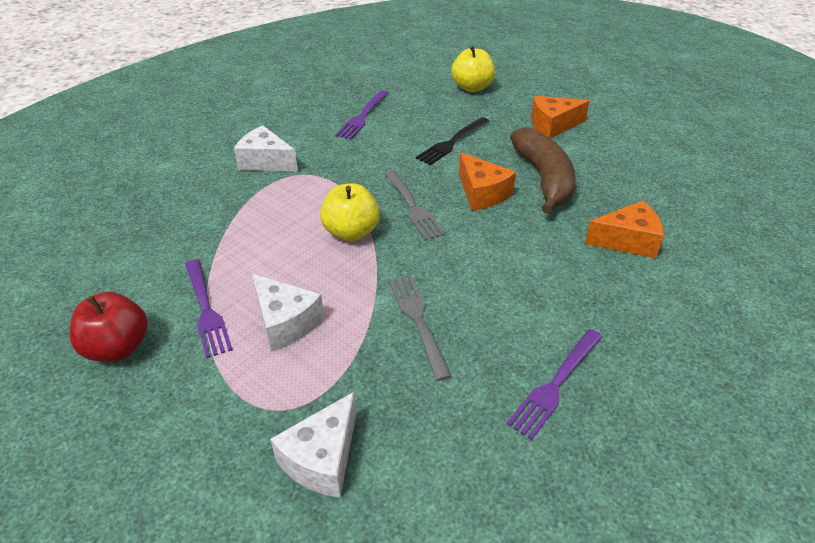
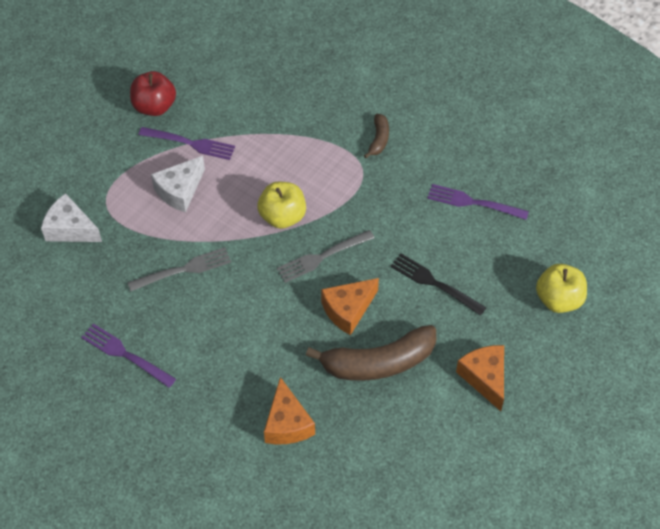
camera: 85 degrees right, 15 degrees up
purple fork [185,259,233,358] -> purple fork turned 135 degrees counterclockwise [139,127,235,160]
white cheese [234,126,298,171] -> brown banana [364,114,389,158]

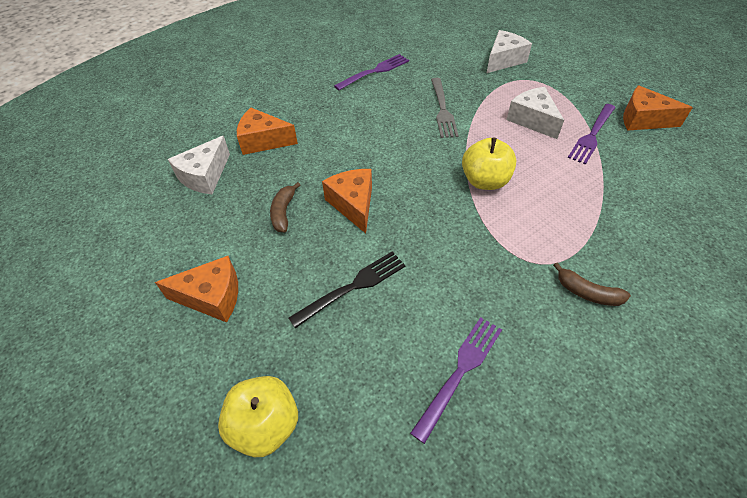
camera: 110 degrees right, 5 degrees down
red apple [130,71,176,116] -> orange cheese [623,85,693,131]
grey fork [277,230,374,283] -> none
brown banana [306,325,436,381] -> brown banana [270,182,300,232], size x0.47
none -> white cheese [168,136,230,194]

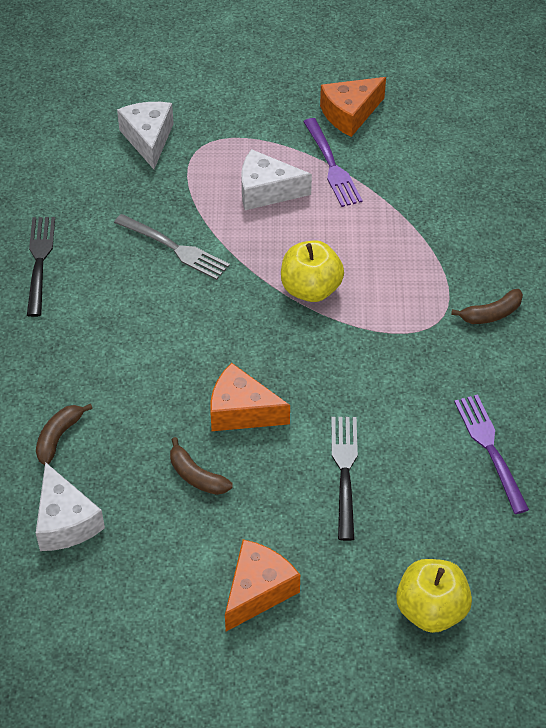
camera: 55 degrees left, 0 degrees up
orange cheese [237,108,298,155] -> brown banana [36,404,93,465]
purple fork [334,54,409,90] -> black fork [27,217,55,317]

